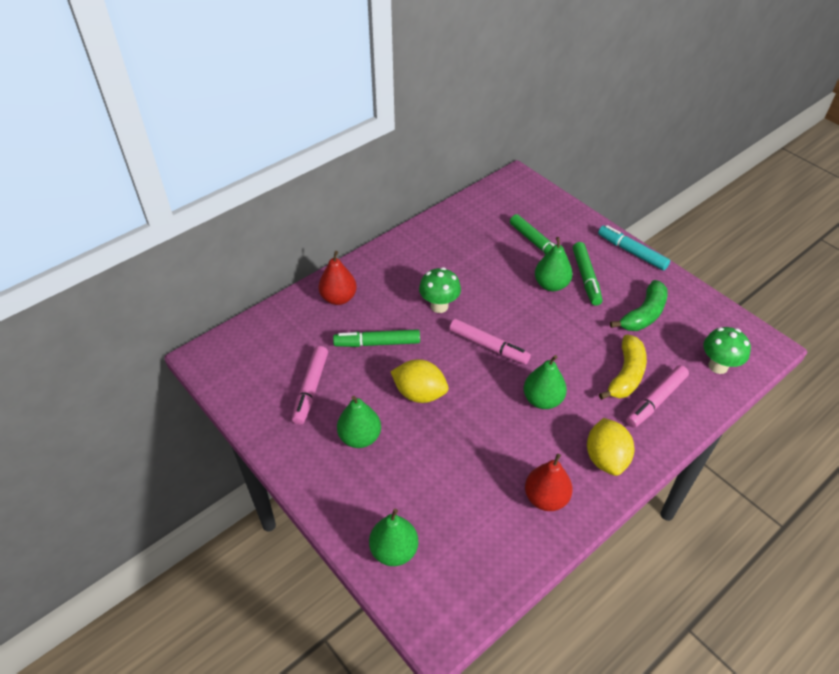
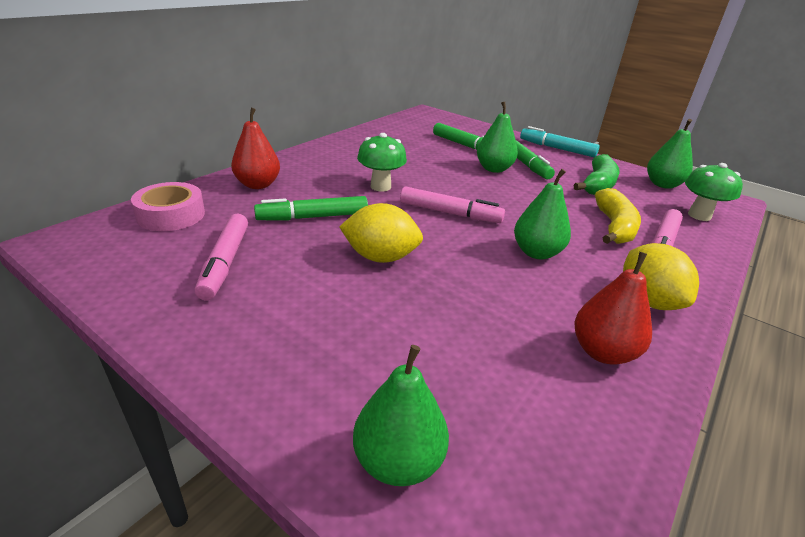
camera: 15 degrees left, 15 degrees down
green pear [337,396,381,448] -> green pear moved to [647,119,693,189]
none -> pink tape [131,182,205,231]

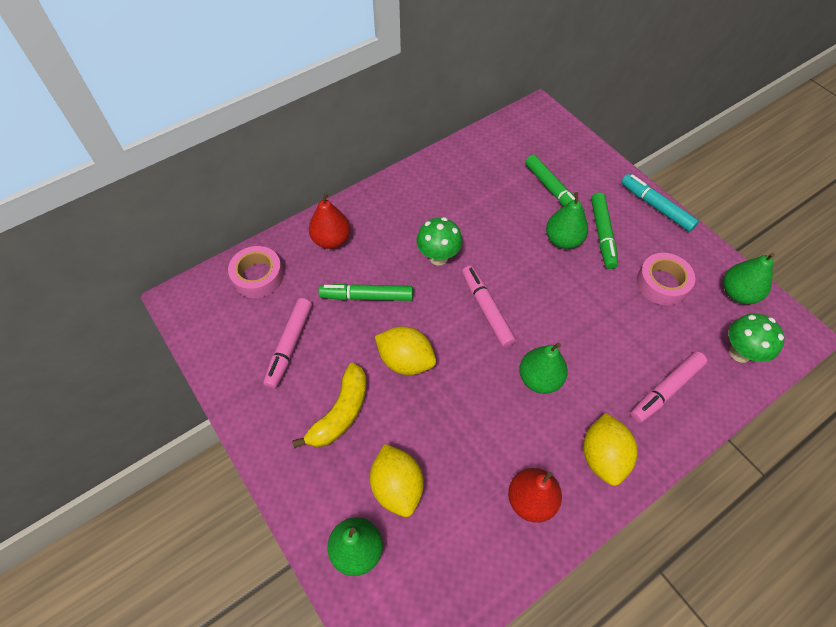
camera: 20 degrees right, 25 degrees up
pink marker [400,186,505,223] -> pink marker turned 150 degrees counterclockwise [462,266,516,348]
green banana [574,154,620,195] -> pink tape [637,253,695,305]
yellow banana [595,188,641,244] -> yellow banana moved to [292,363,366,449]
none -> yellow lemon [370,444,424,517]

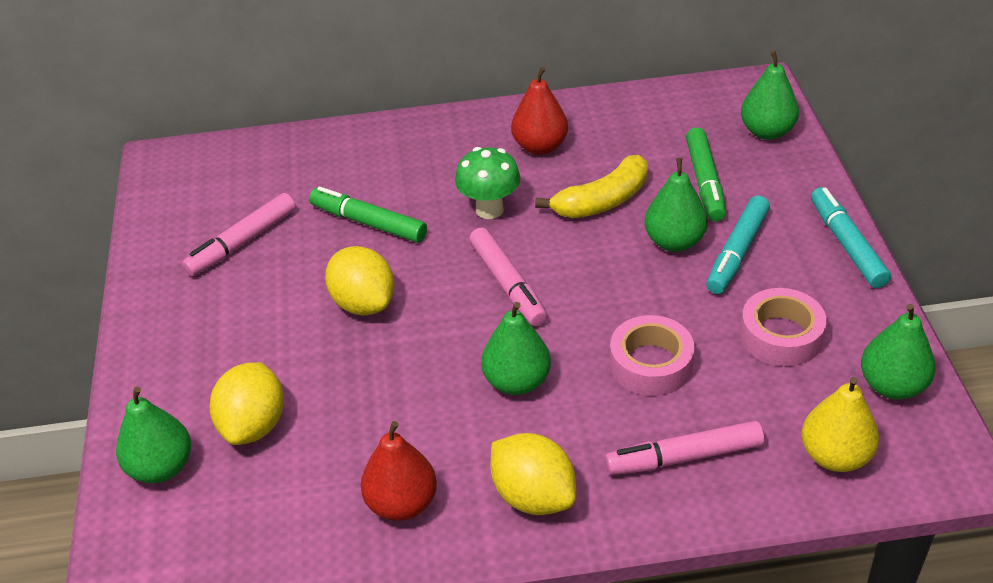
camera: 30 degrees right, 15 degrees down
pink tape [228,246,284,298] -> pink tape moved to [610,315,695,396]
yellow banana [292,363,366,449] -> yellow banana moved to [535,155,648,218]
red pear [309,193,350,249] -> red pear moved to [511,67,568,155]
pink marker [462,266,516,348] -> pink marker turned 150 degrees clockwise [469,227,547,326]
yellow lemon [583,413,638,486] -> yellow lemon turned 75 degrees counterclockwise [491,433,576,515]
green marker [591,192,618,269] -> turquoise marker [706,195,770,294]
green mushroom [729,314,784,363] -> yellow pear [801,377,879,472]
none -> green pear [741,51,799,140]

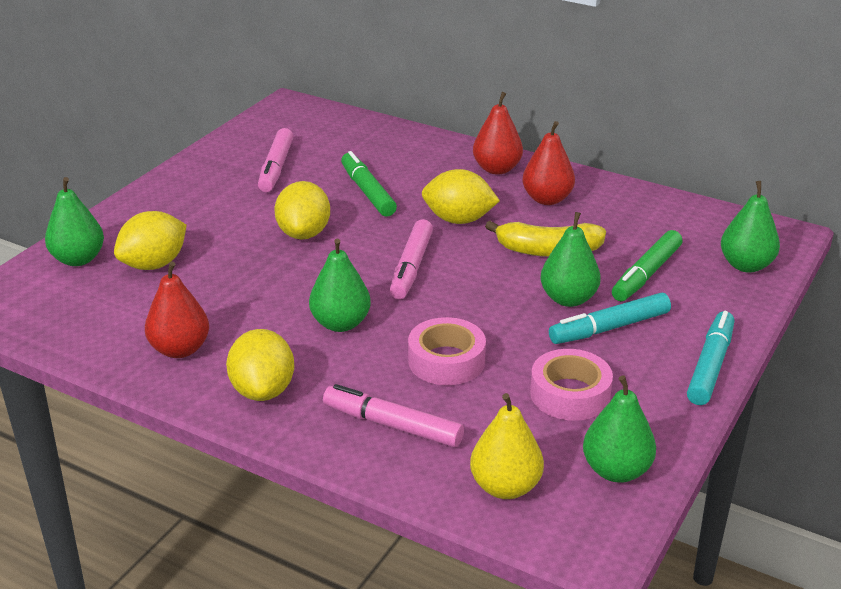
camera: 35 degrees right, 10 degrees down
pink marker [182,193,296,276] -> pink marker turned 75 degrees counterclockwise [258,128,293,192]
green mushroom [455,147,520,219] -> yellow lemon [422,169,500,224]
none -> red pear [473,92,523,175]

